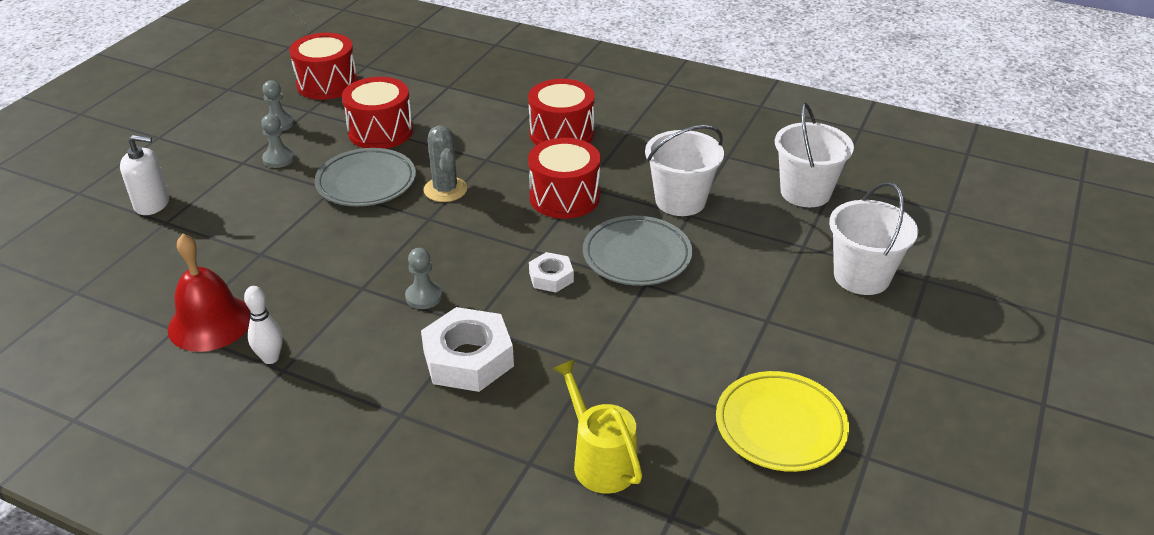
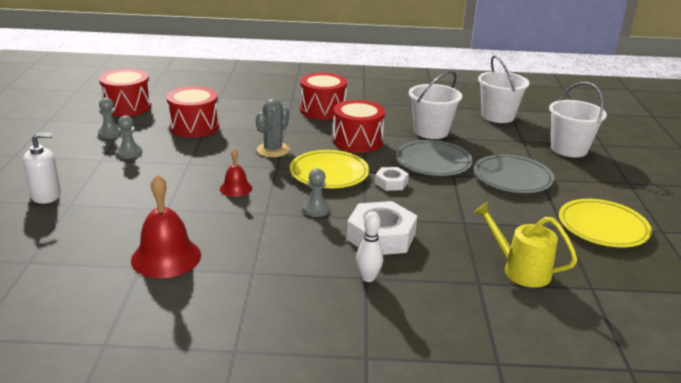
camera: 25 degrees left, 10 degrees down
white bowling pin [244,286,283,364] -> white bowling pin moved to [356,211,383,282]
grey plate [314,148,416,206] -> grey plate moved to [474,154,555,193]
grey cactus [424,125,468,202] -> grey cactus turned 75 degrees clockwise [256,99,290,157]
none -> red bell [220,148,252,197]
none -> yellow plate [290,150,369,188]

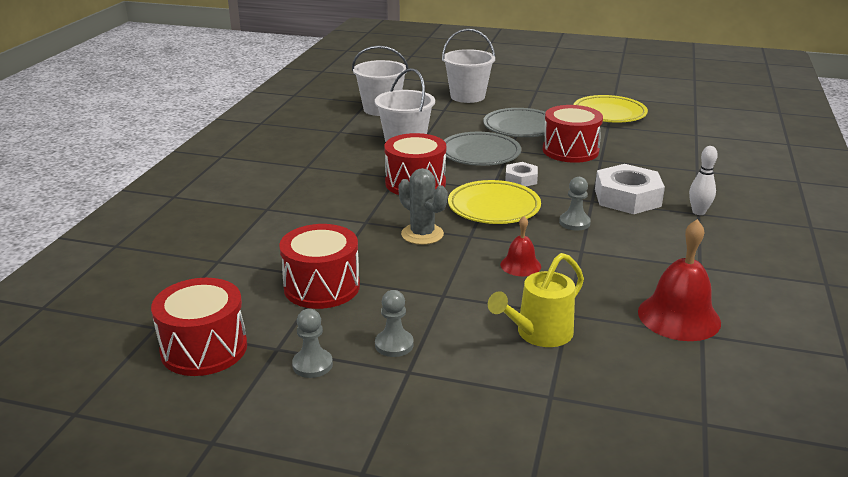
camera: 75 degrees left, 0 degrees up
white soap dispenser [23,133,61,204] -> none
red drum [300,73,347,120] -> red drum moved to [543,105,603,163]
yellow watering can [474,202,577,288] -> yellow watering can moved to [488,253,584,347]

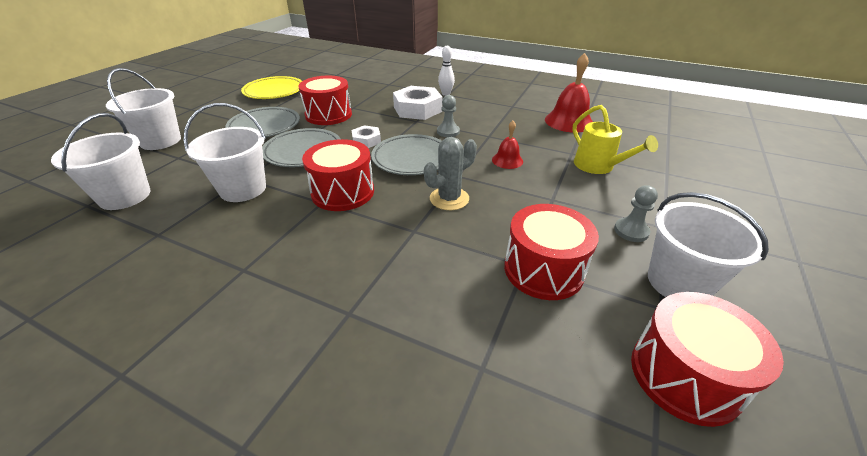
camera: 80 degrees left, 10 degrees up
grey pawn [292,309,333,378] -> white bucket [648,192,769,297]
yellow plate [448,180,541,224] -> grey plate [371,134,442,175]

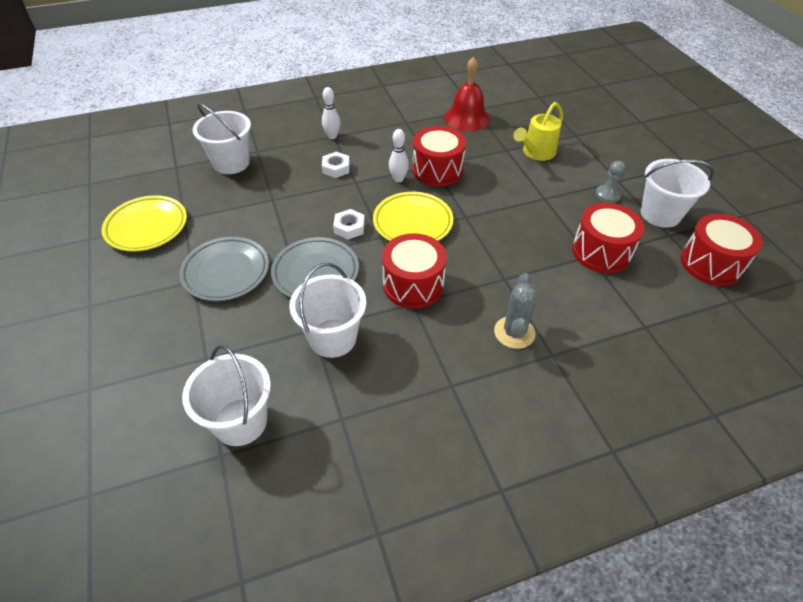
camera: 45 degrees left, 10 degrees up
white bucket [106,68,181,150] -> white bucket moved to [193,103,251,174]
red drum [298,76,352,125] -> red drum moved to [413,126,466,187]
grey plate [371,134,442,175] -> yellow plate [373,192,453,241]
white nut [393,86,442,120] -> white nut [322,152,350,178], size x0.54
grey cactus [424,137,477,210] -> grey cactus moved to [494,273,537,349]
grey pawn [437,95,460,137] -> white bowling pin [389,129,409,182]
red bell [492,121,523,169] -> none
yellow watering can [572,105,658,174] -> yellow watering can turned 120 degrees clockwise [514,102,563,161]

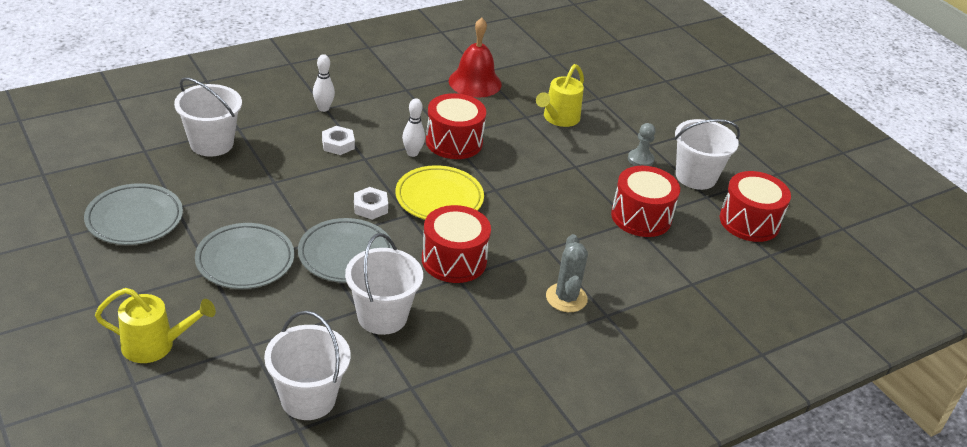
camera: 15 degrees left, 10 degrees down
yellow plate [101,195,187,252] -> grey plate [84,183,183,245]
none -> yellow watering can [95,288,216,363]

